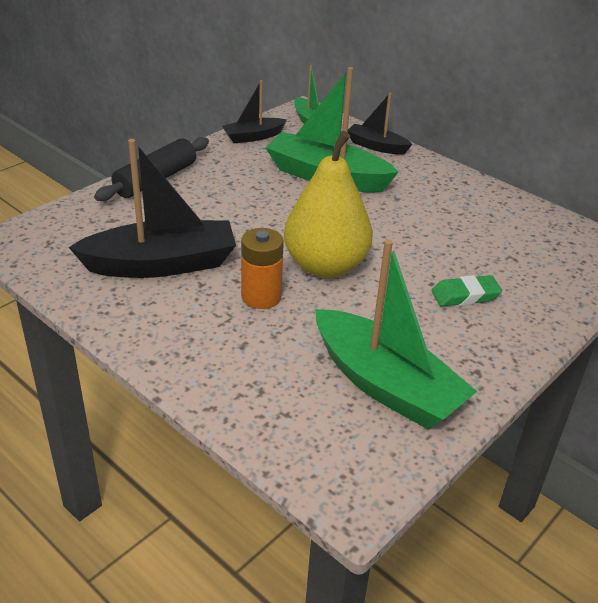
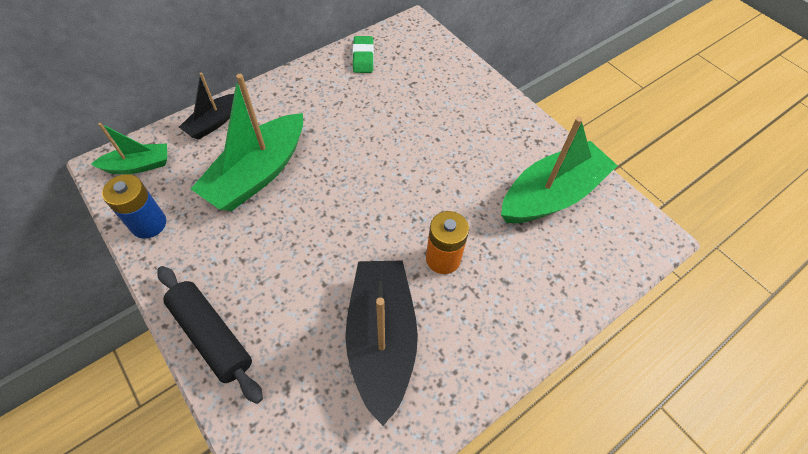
camera: 80 degrees left, 20 degrees up
black boat [222,80,287,143] -> blue battery [102,174,166,239]
yellow pear [284,131,373,278] -> none
green eraser [431,275,502,307] -> green eraser moved to [353,36,374,73]

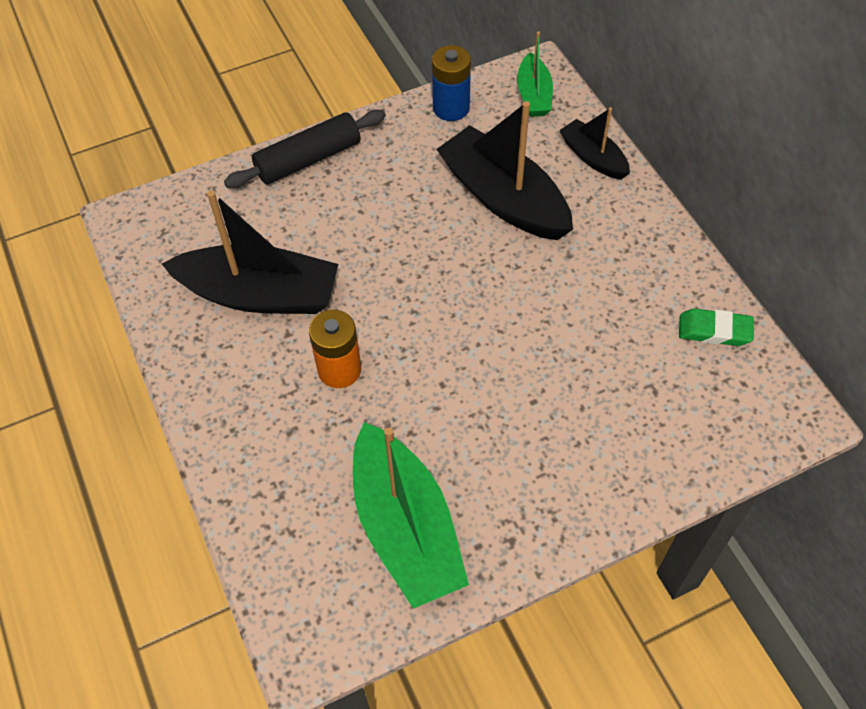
camera: 105 degrees right, 0 degrees up
green boat [191,74,303,211] -> black boat [436,101,573,240]

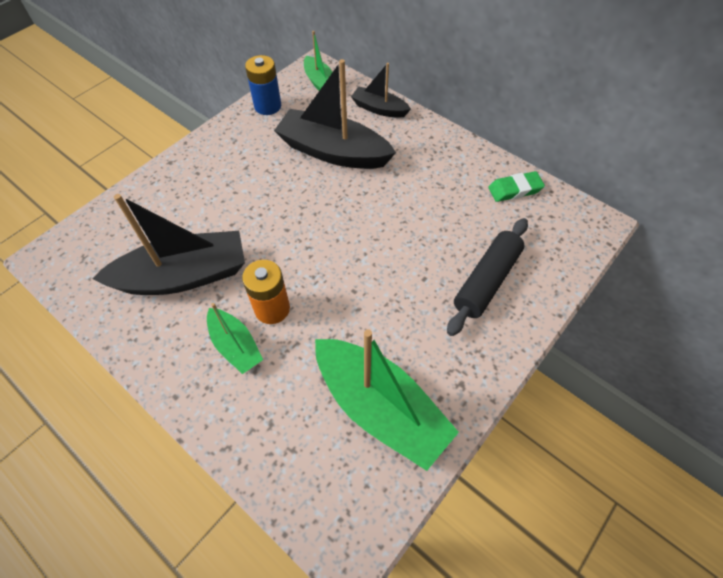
camera: 25 degrees left, 0 degrees up
black rolling pin [224,109,386,188] -> black rolling pin moved to [447,218,528,336]
none -> green boat [207,303,263,374]

